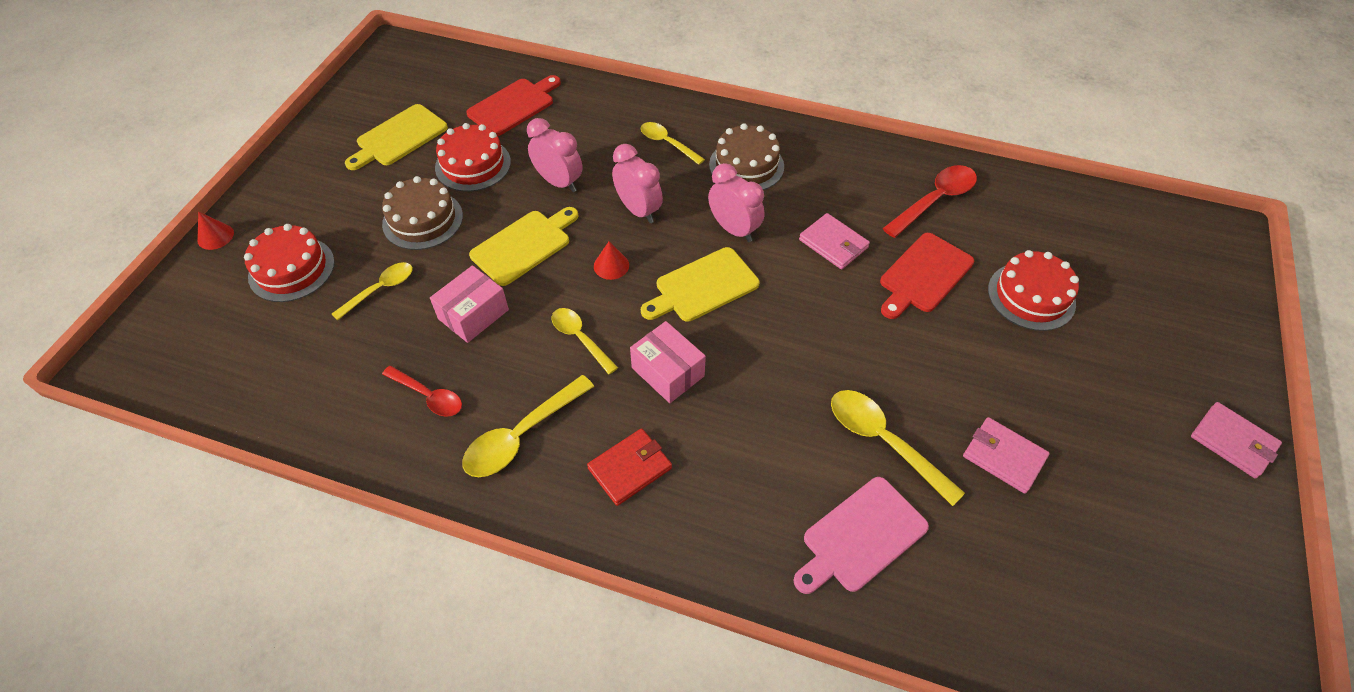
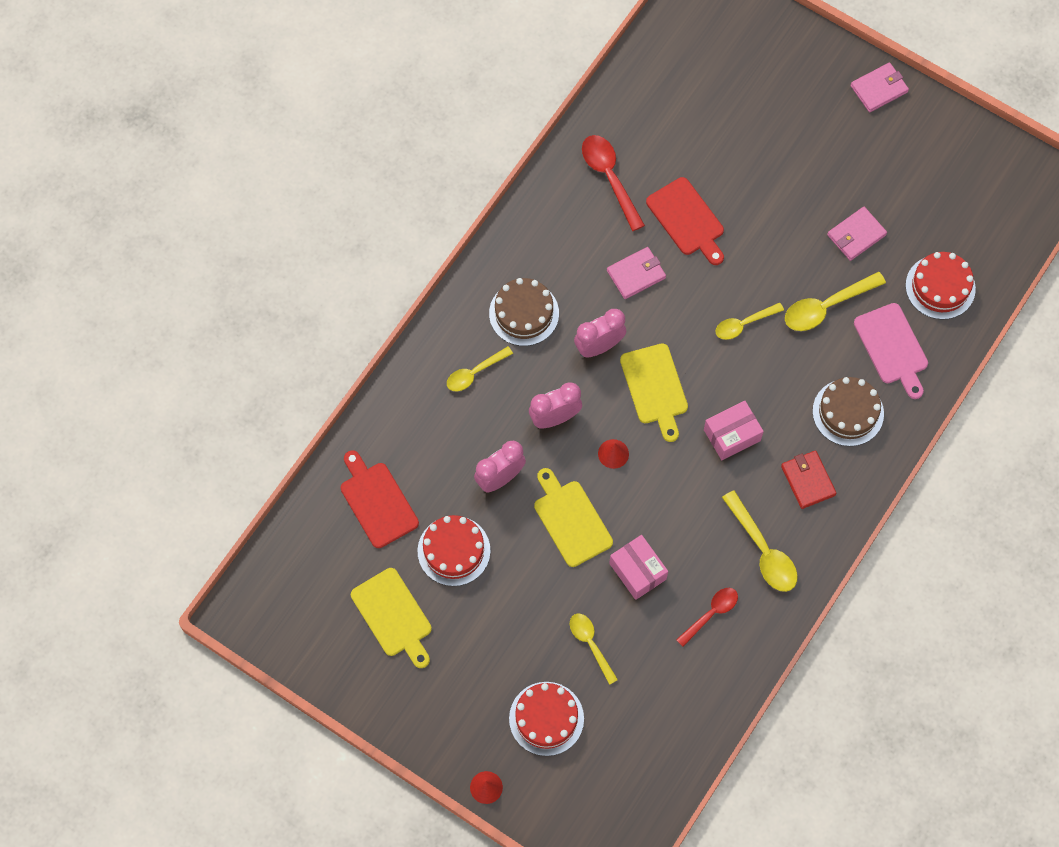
camera: 75 degrees left, 15 degrees up
brown cake [382,176,463,250] -> brown cake moved to [812,377,884,446]
yellow spoon [552,308,618,375] -> yellow spoon moved to [715,303,784,340]
red cake [988,250,1079,331] -> red cake moved to [905,252,976,320]

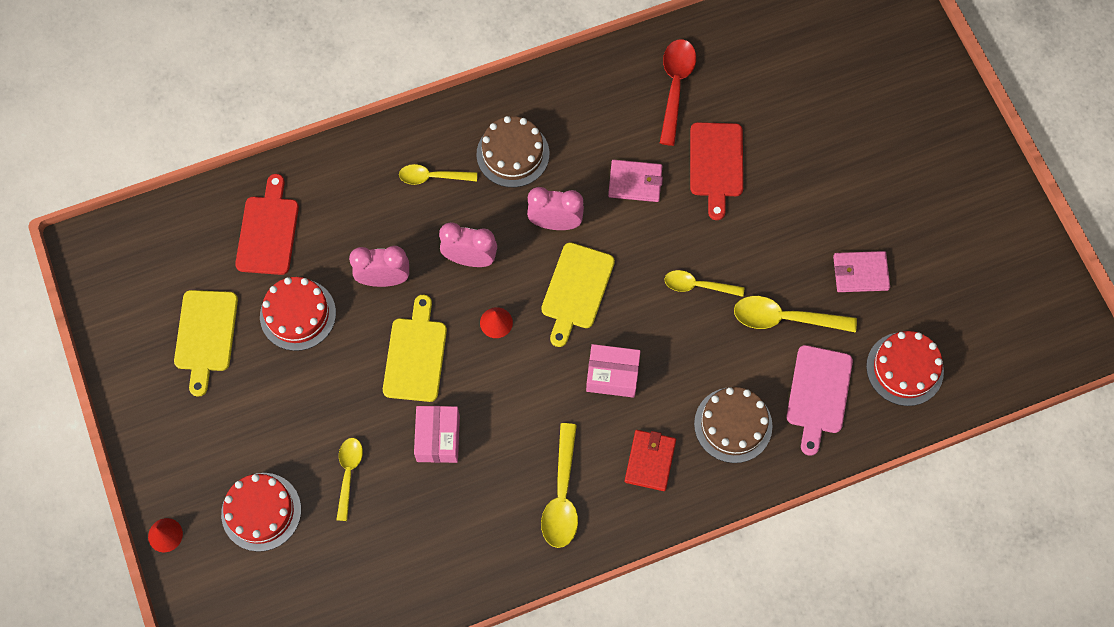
camera: 35 degrees right, 0 degrees up
red spoon [676,588,738,647] -> none
pink wallet [850,62,909,112] -> none

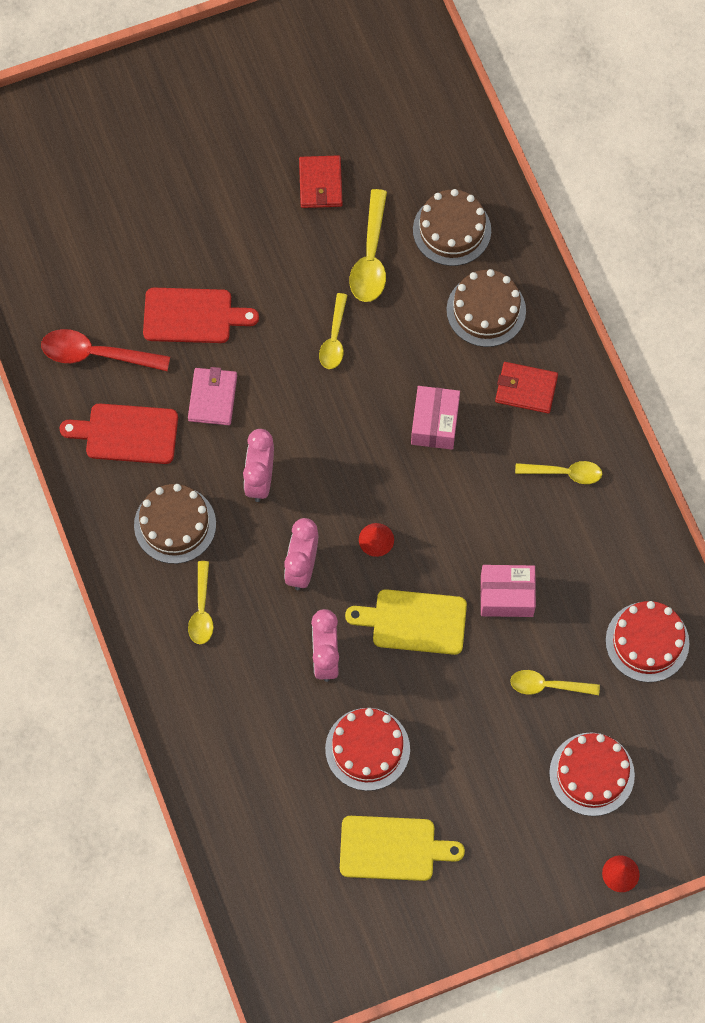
camera: 90 degrees left, 0 degrees up
red cutting board [235,174,299,275] -> red cutting board moved to [60,403,178,464]
yellow cutting board [541,242,615,347] -> none
yellow spoon [541,423,578,548] -> yellow spoon [515,461,602,484], size x0.66
pink cutting board [787,345,853,456] -> brown cake [413,189,491,266]
pink wallet [833,251,890,292] -> red wallet [299,155,342,208]
red cake [866,331,944,406] -> red cake moved to [606,601,689,682]

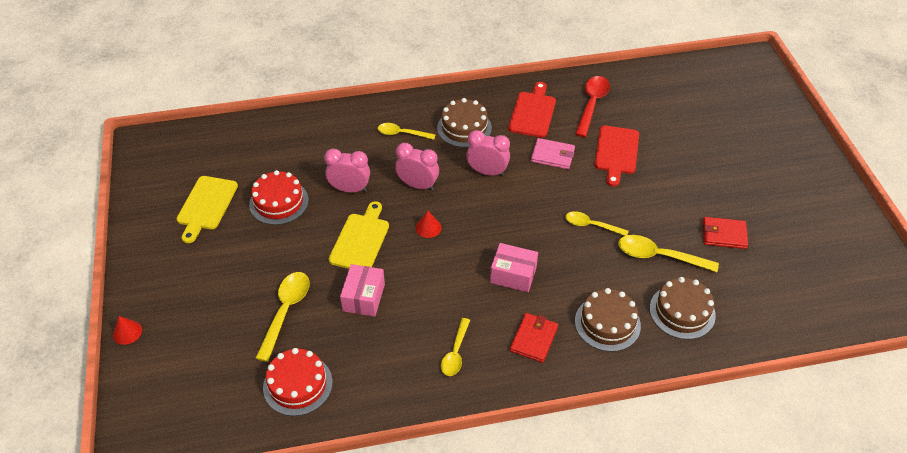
camera: 100 degrees right, 20 degrees down
yellow spoon [510,670,600,695] -> yellow spoon [255,272,310,362], size x1.52
red cake [549,733,635,816] -> none

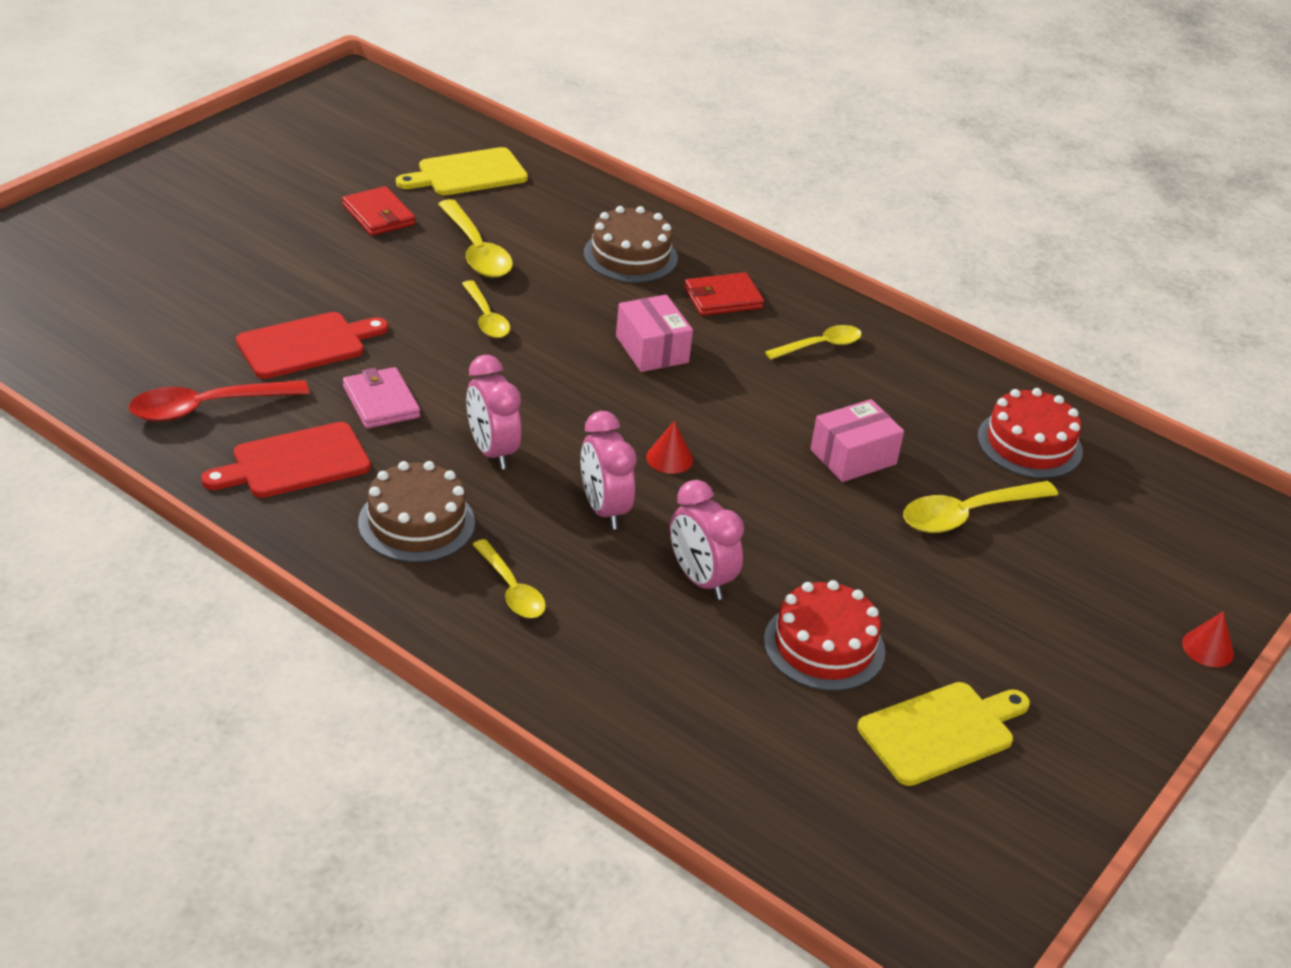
camera: 135 degrees left, 10 degrees down
yellow cutting board [329,201,389,269] -> yellow cutting board moved to [396,147,528,195]
brown cake [650,277,716,340] -> none

